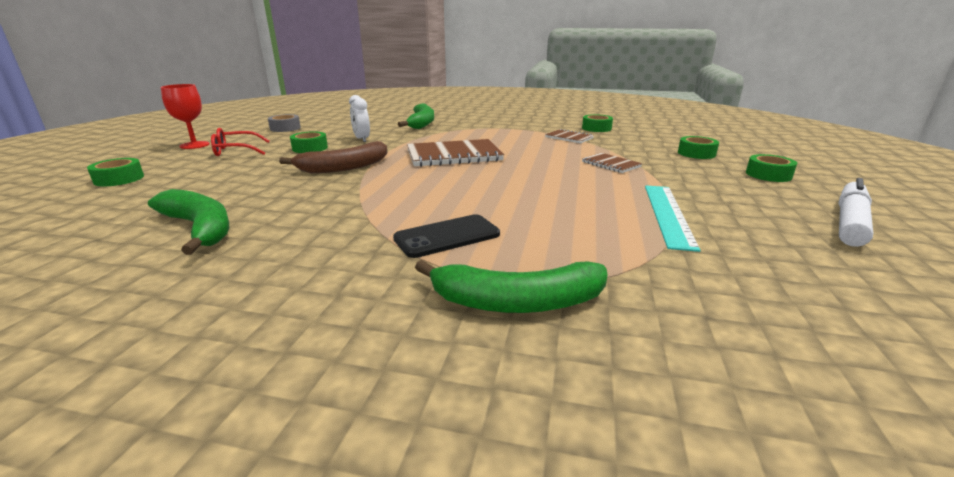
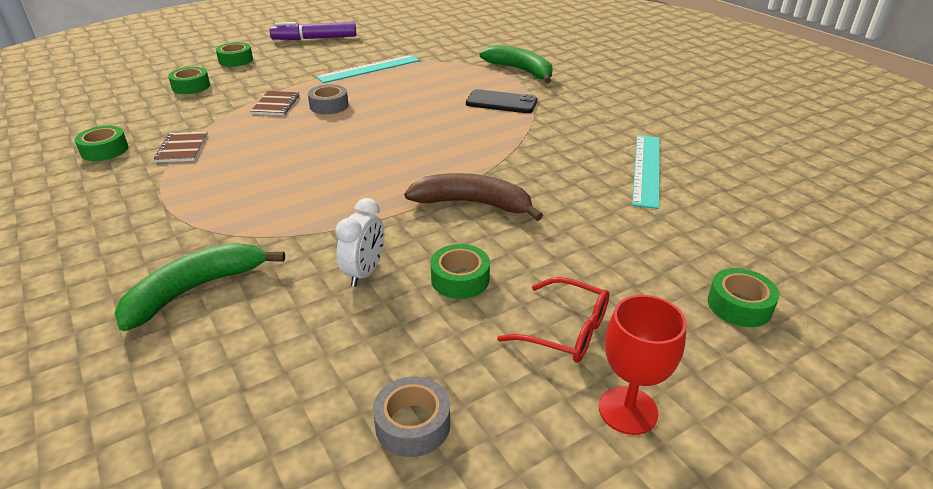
camera: 135 degrees left, 10 degrees up
green banana [148,189,229,255] -> turquoise ruler [632,135,660,209]
brown notebook [407,139,504,167] -> none
white marker [839,178,873,247] -> purple marker [270,22,356,40]
none -> grey tape [308,84,349,114]

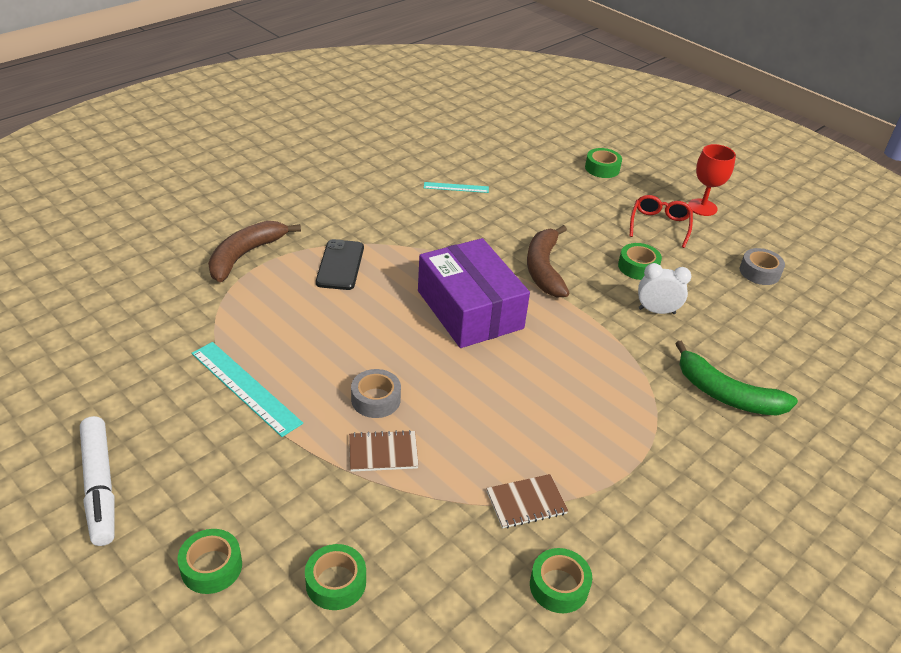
camera: 105 degrees left, 5 degrees up
purple marker [270,22,356,40] -> white marker [80,416,115,546]
green banana [480,45,553,83] -> brown banana [208,221,301,282]
turquoise ruler [632,135,660,209] -> turquoise ruler [424,182,489,193], size x0.57
none -> purple box [418,238,530,348]

